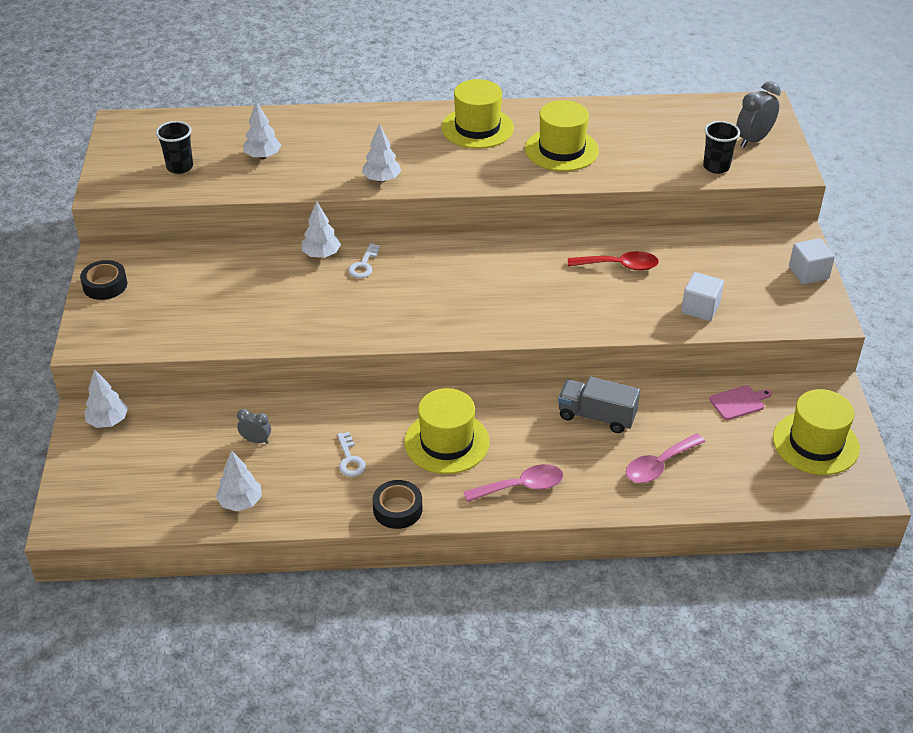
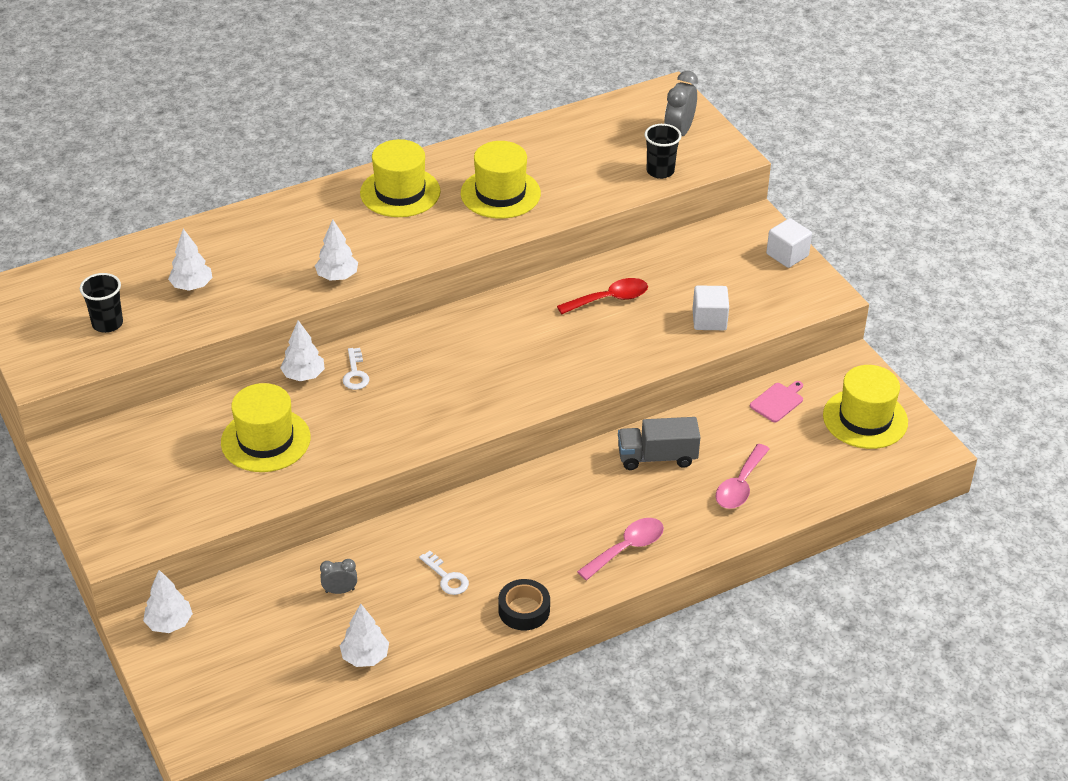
camera: 25 degrees left, 0 degrees up
black tape [80,260,127,300] -> none
yellow hat [404,388,490,474] -> yellow hat moved to [221,383,311,472]

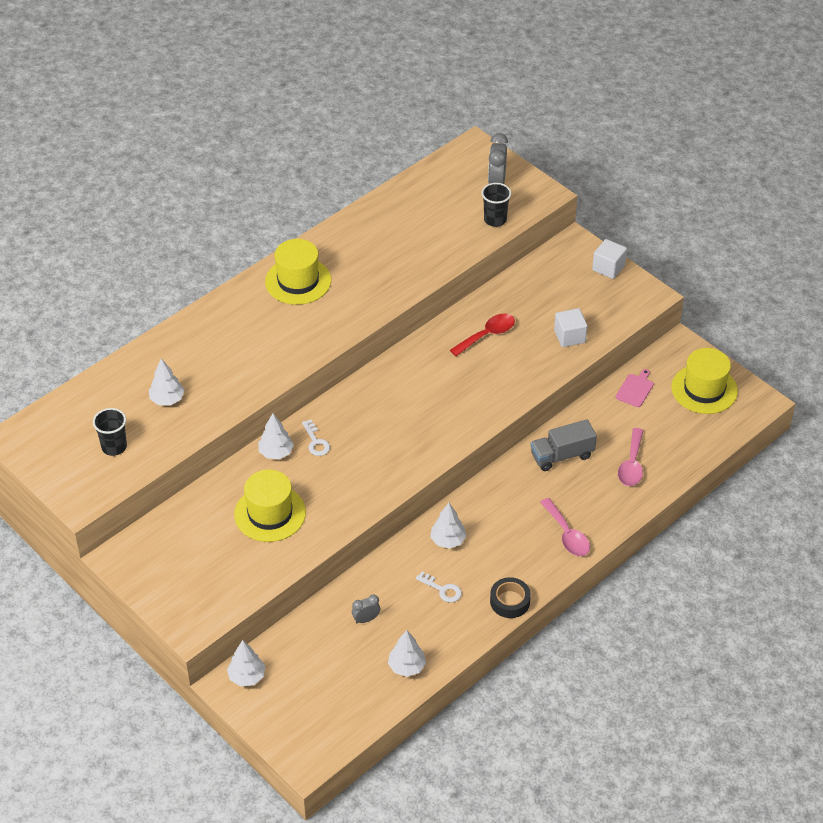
camera: 15 degrees left, 5 degrees up
white tree [315,219,358,281] -> white tree moved to [430,503,467,549]
yellow hat [461,141,541,219] -> none
pink spoon [577,518,664,580] -> pink spoon turned 120 degrees clockwise [540,498,590,556]

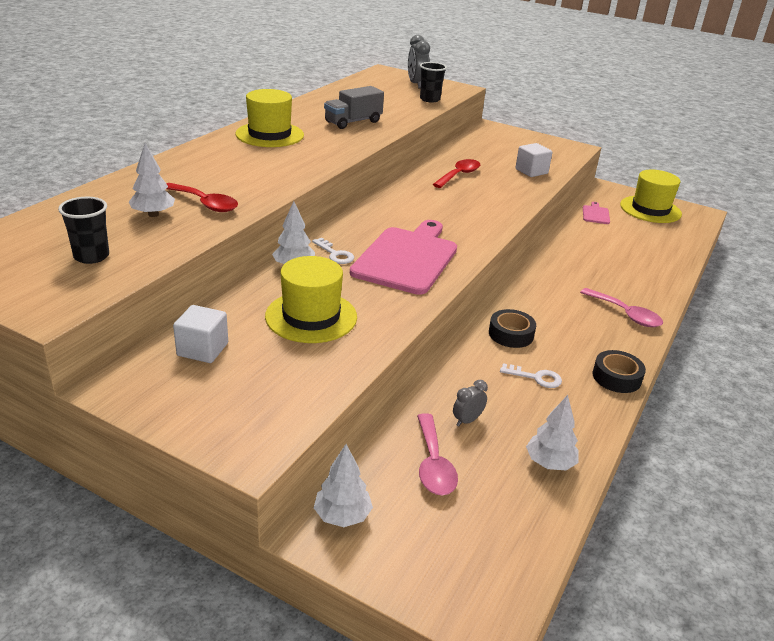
camera: 20 degrees left, 15 degrees down
white tree [430,503,467,549] -> black tape [489,309,536,348]
grey truck [530,419,597,471] -> grey truck moved to [324,86,384,129]
white cube [592,239,627,279] -> white cube moved to [173,305,228,363]
pink spoon [618,428,644,486] -> pink spoon moved to [417,413,458,495]
none -> red spoon [166,183,238,212]
none -> pink cutting board [350,220,457,295]

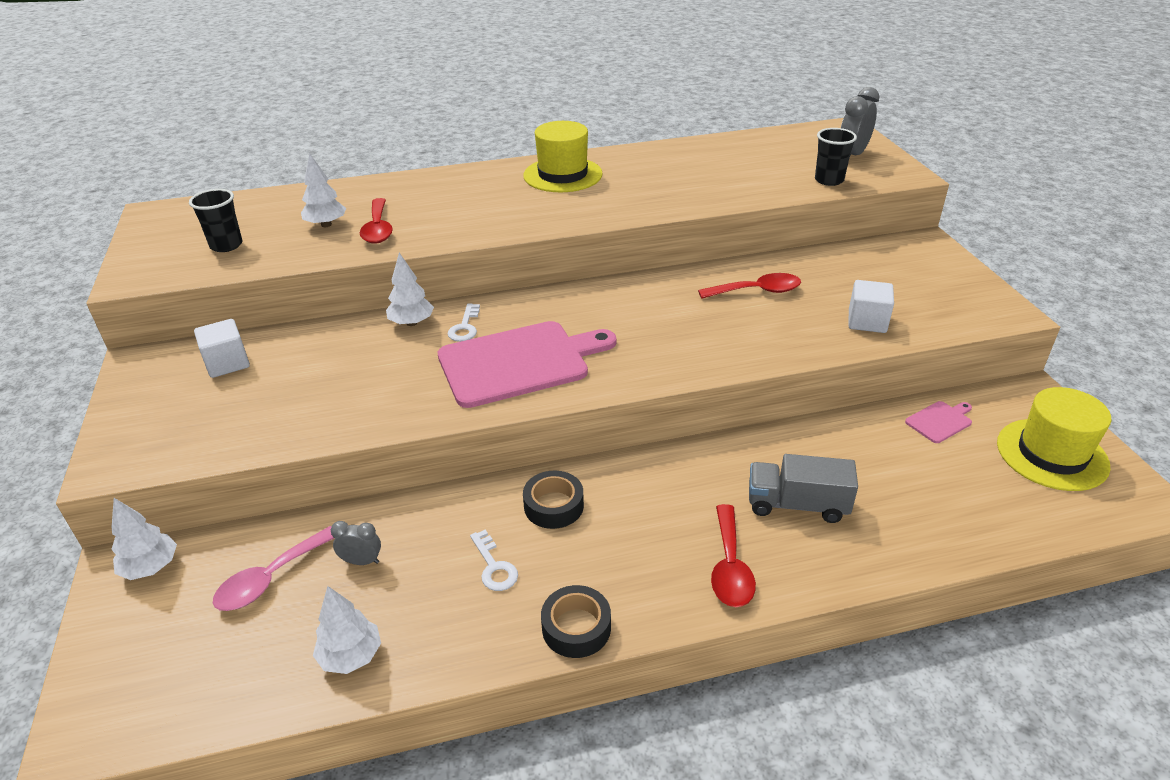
camera: 50 degrees right, 5 degrees up
yellow hat [265,256,357,343] -> none
grey truck [324,86,384,129] -> grey truck moved to [749,454,858,523]
pink spoon [580,288,663,327] -> red spoon [711,504,756,607]

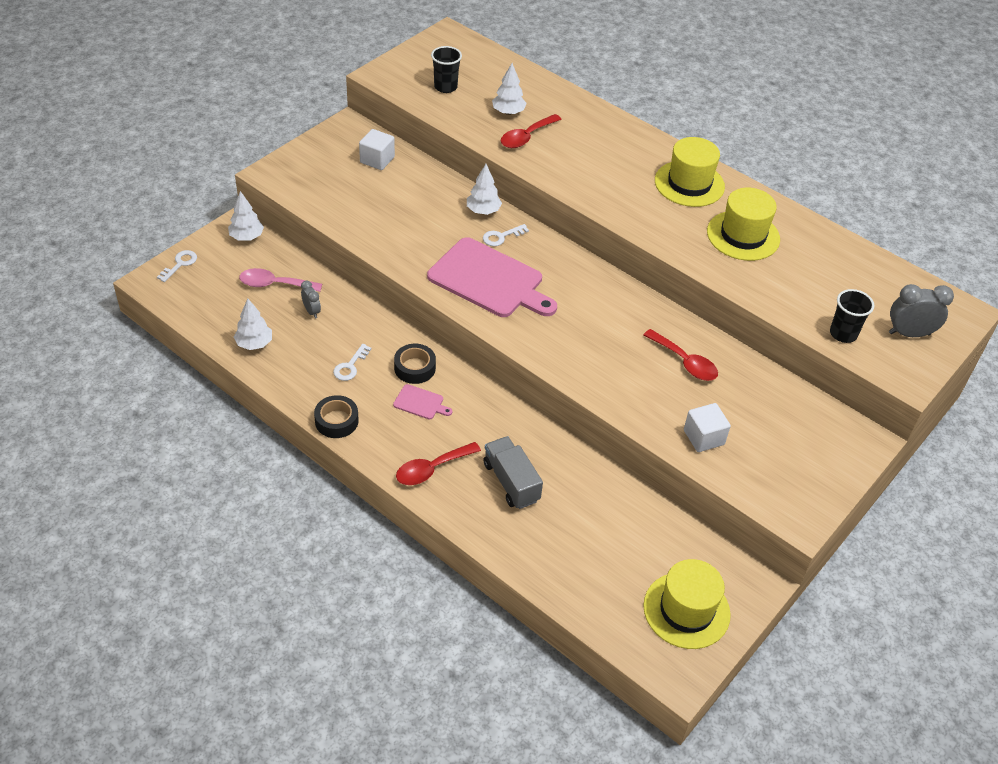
camera: 50 degrees right, 10 degrees up
pink cutting board [905,401,972,443] -> pink cutting board moved to [393,384,452,420]
none -> white key [157,250,197,282]
none -> yellow hat [707,188,780,261]

